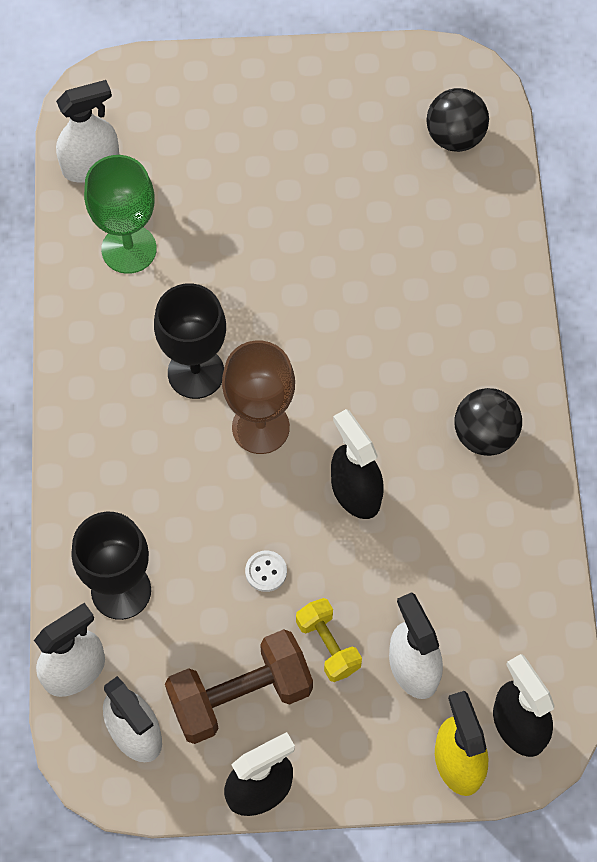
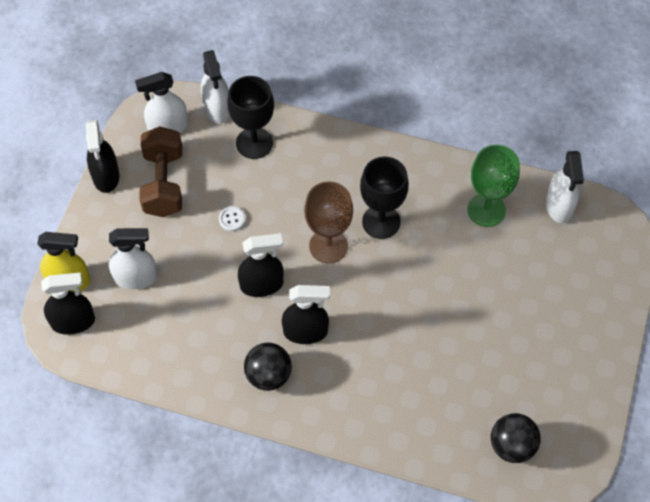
camera: 110 degrees right, 5 degrees down
yellow dumbbell [296,598,362,682] -> none
none -> black spray bottle [282,285,330,344]

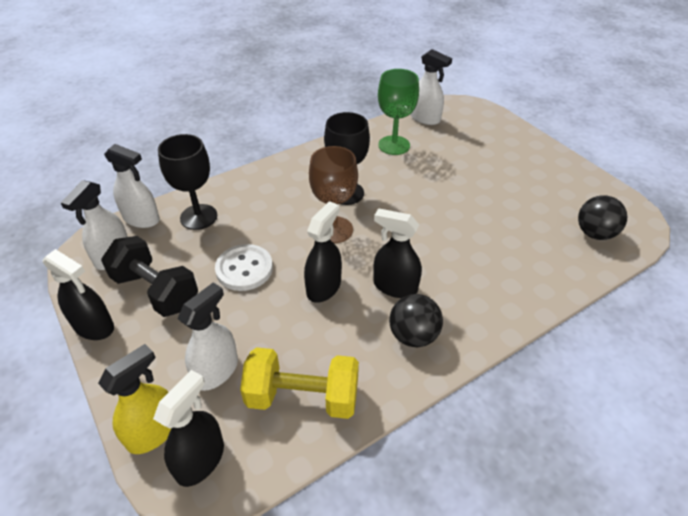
camera: 50 degrees left, 15 degrees down
brown dumbbell [139,126,182,217] -> black dumbbell [101,236,198,317]
white button [219,206,246,231] -> white button [215,244,273,291], size x2.02
black spray bottle [282,285,330,344] -> black spray bottle turned 105 degrees counterclockwise [373,208,422,298]
none -> yellow dumbbell [240,347,359,419]

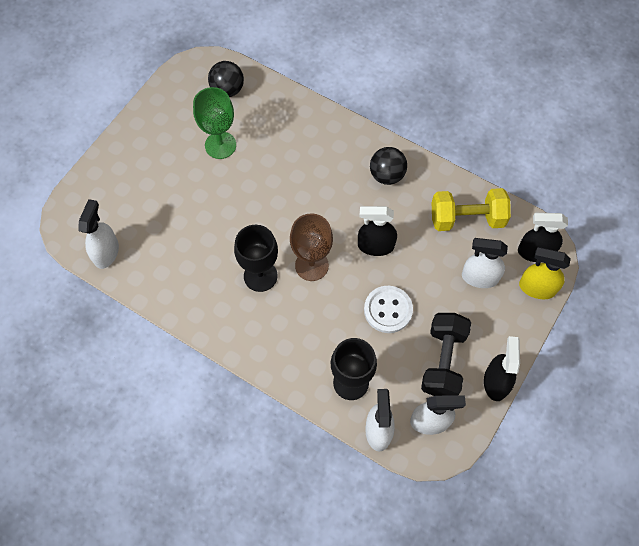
camera: 115 degrees left, 20 degrees up
yellow dumbbell [240,347,359,419] -> yellow dumbbell turned 75 degrees counterclockwise [432,188,511,231]
black spray bottle [373,208,422,298] -> none
green goblet [378,69,419,155] -> green goblet moved to [193,87,236,159]

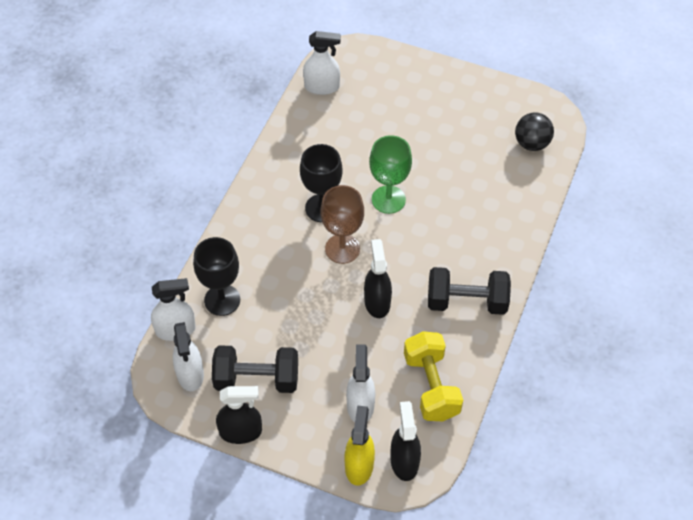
camera: 80 degrees right, 10 degrees down
green goblet [193,87,236,159] -> green goblet moved to [369,135,412,214]
white button [364,286,413,333] -> none
black ball [370,147,407,185] -> black dumbbell [428,267,511,315]

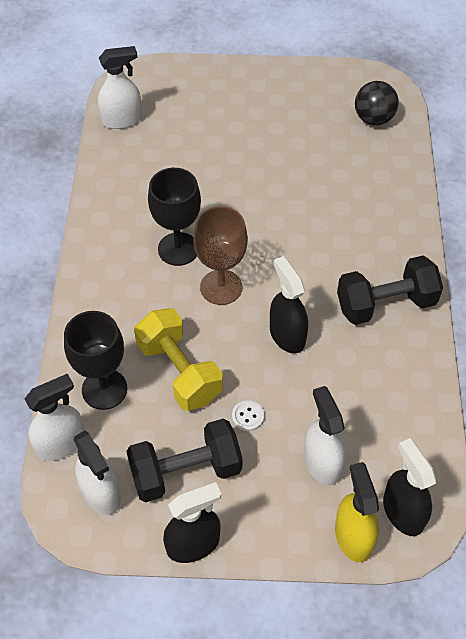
camera: 20 degrees left, 0 degrees up
green goblet [369,135,412,214] -> none
yellow dumbbell [404,331,463,421] -> yellow dumbbell moved to [134,308,223,411]
none -> white button [232,400,264,431]

